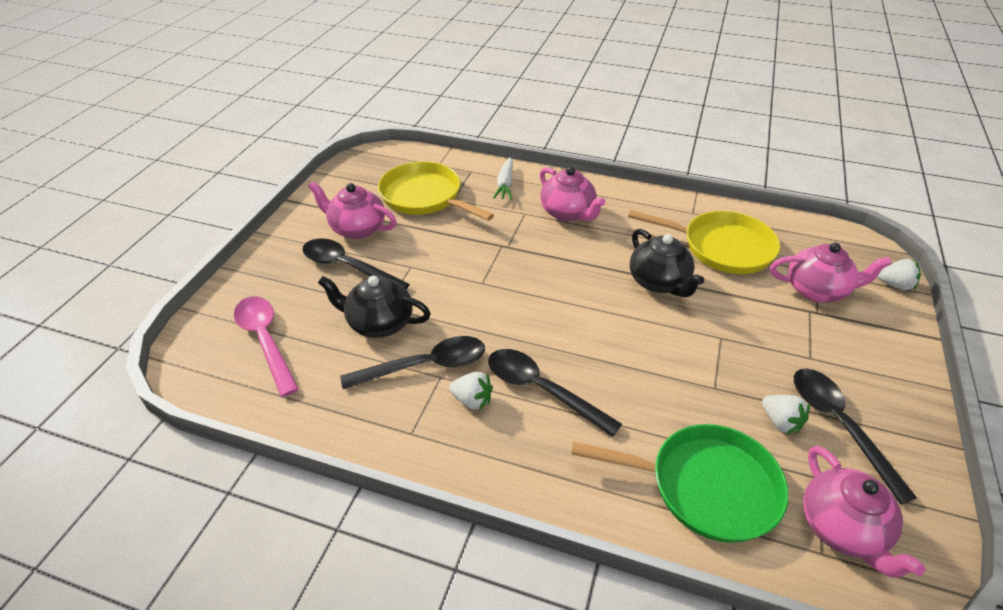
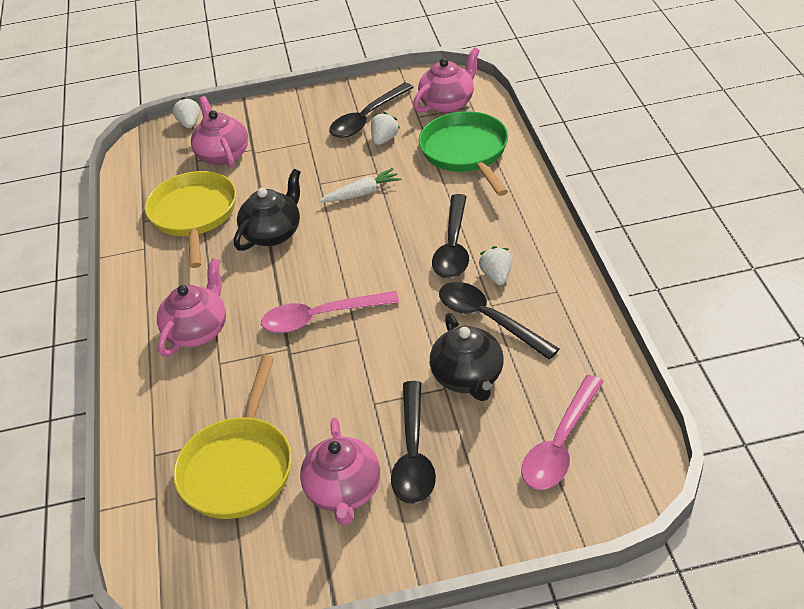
camera: 115 degrees left, 0 degrees up
white carrot [493,157,513,200] -> white carrot moved to [319,168,401,202]
none -> pink spoon [261,291,399,333]

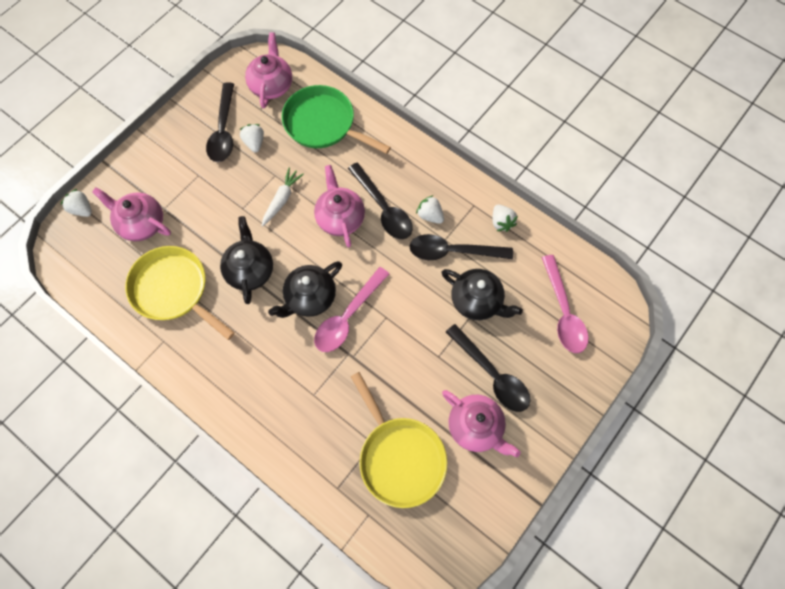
camera: 45 degrees left, 25 degrees up
pink teapot [157,258,226,356] -> pink teapot moved to [314,165,365,247]
none -> black teapot [268,261,342,318]
none -> white strawberry [492,204,518,232]

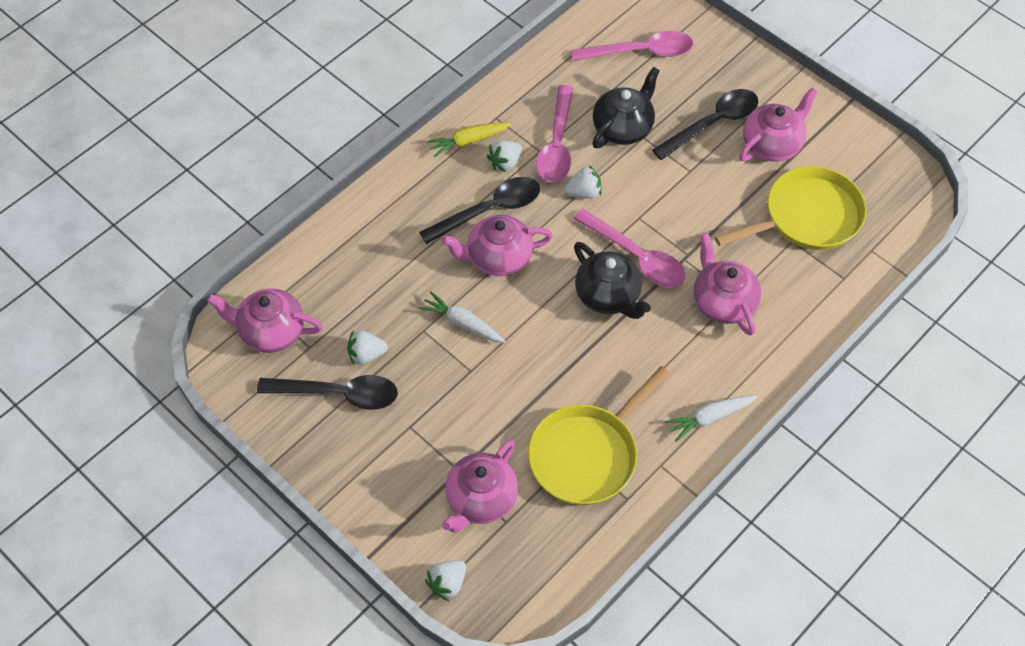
camera: 85 degrees left, 10 degrees down
black teapot [220,216,273,304] -> none
green pan [282,85,391,154] -> none
black spoon [409,234,513,260] -> pink spoon [536,85,573,182]
white strawberry [492,204,518,232] -> white strawberry moved to [564,165,602,199]
none -> yellow carrot [426,122,512,157]
none -> white carrot [665,395,758,442]
none -> pink teapot [693,233,761,336]

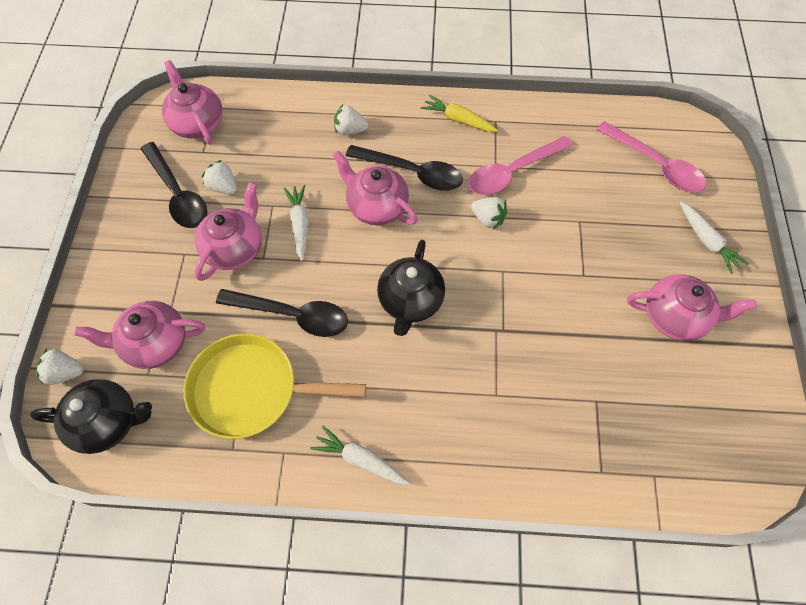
camera: 50 degrees right, 5 degrees up
white strawberry [487,140,522,172] -> white strawberry moved to [334,104,368,135]
pink spoon [573,209,685,288] -> none
black teapot [592,67,660,149] -> black teapot moved to [30,379,152,454]
black spoon [652,89,758,160] -> black spoon moved to [216,289,348,337]
pink teapot [693,233,761,336] -> pink teapot moved to [195,182,262,281]
yellow pan [715,166,867,250] -> none
none -> white carrot [680,202,749,274]

